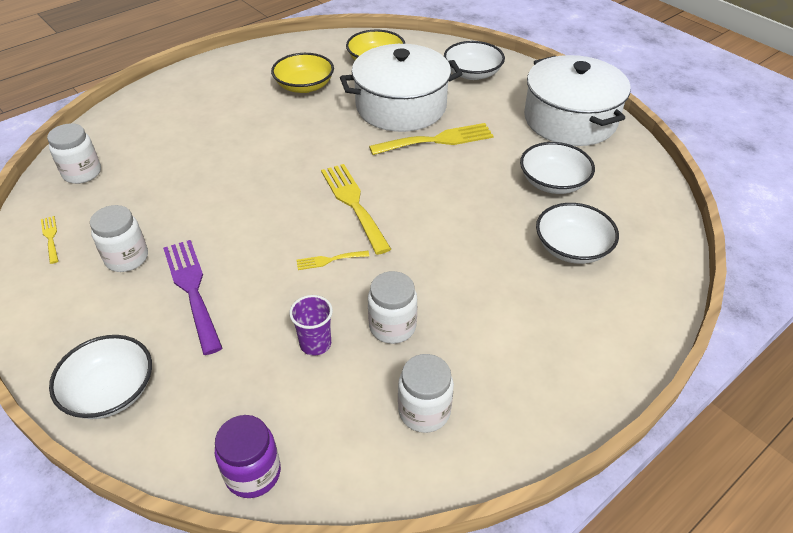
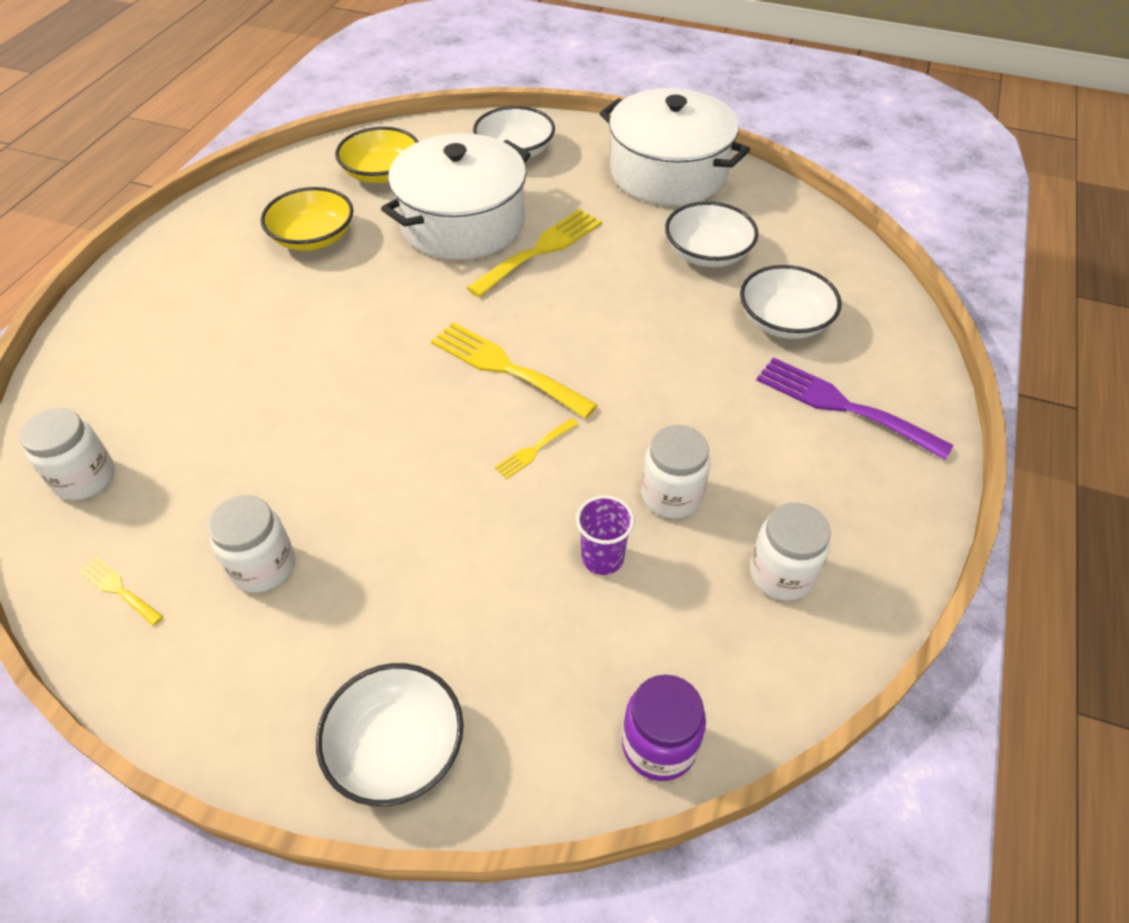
camera: 30 degrees left, 5 degrees up
purple fork [163,240,222,355] -> purple fork moved to [756,357,954,460]

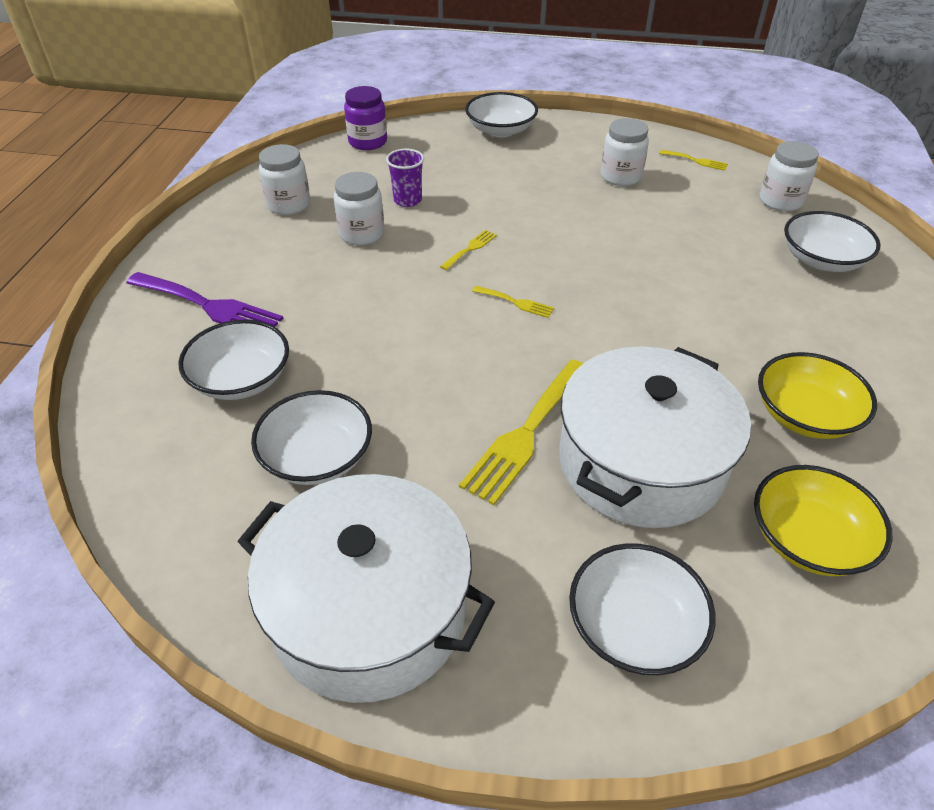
camera: 170 degrees right, 5 degrees down
yellow fork [431,322,598,419] -> yellow fork [472,286,554,318], size x0.48
none -> white bowl [784,211,881,272]

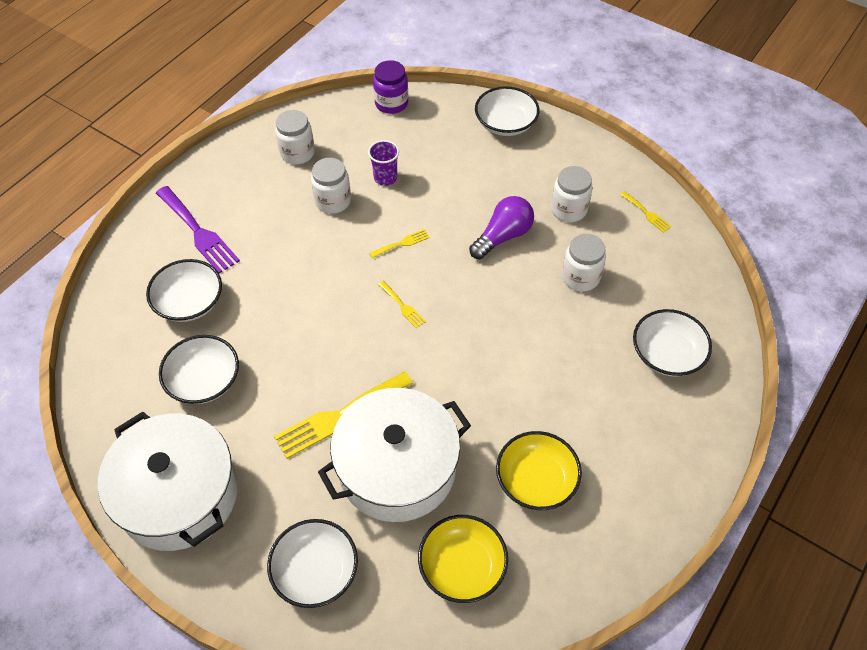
camera: 25 degrees right, 10 degrees up
white jar [760,141,819,212] -> white jar moved to [562,234,606,292]
none -> purple light bulb [469,196,534,259]

